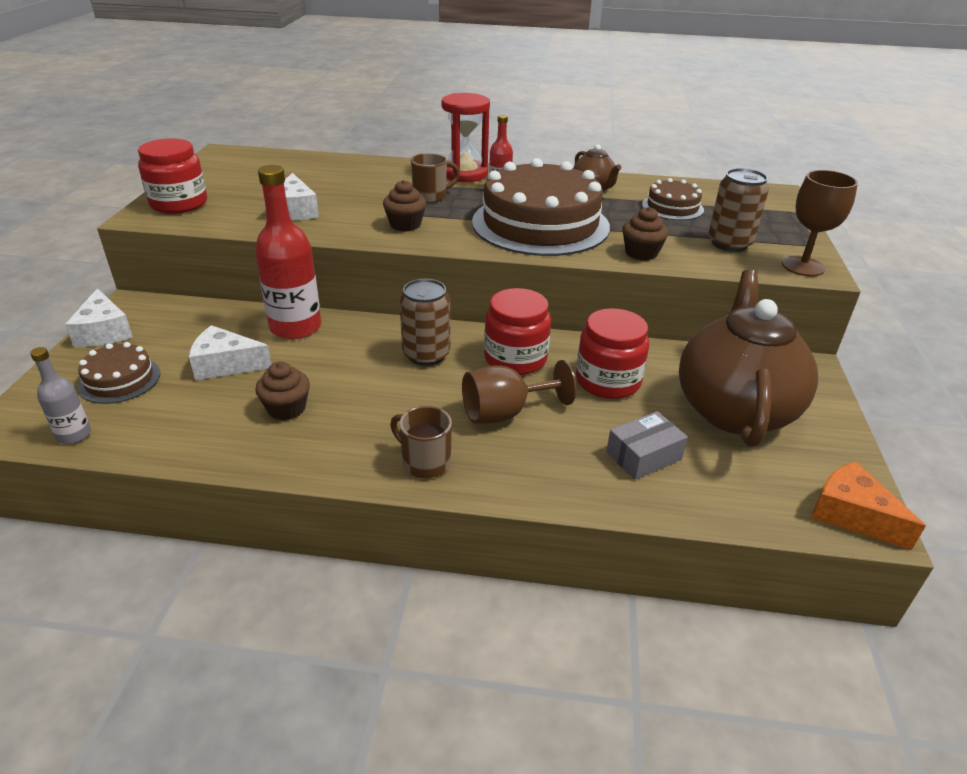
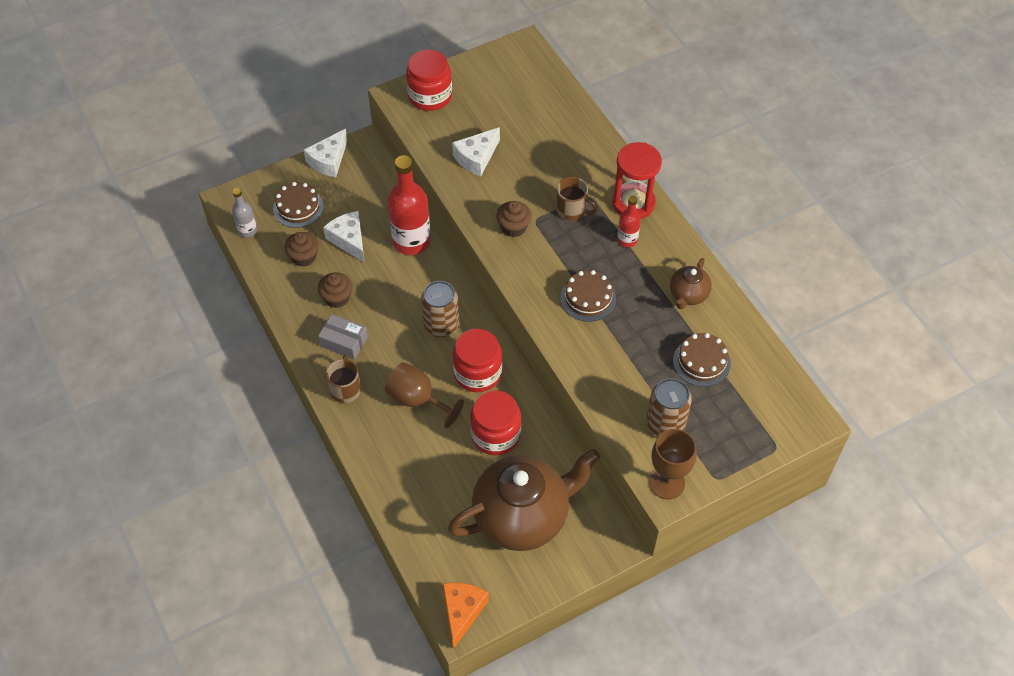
camera: 55 degrees right, 20 degrees up
brown cake [472,158,610,256] -> brown cake [560,270,616,322], size x0.47
grey box [606,411,688,480] -> grey box moved to [318,314,368,360]
brown cupcake [622,207,669,260] -> brown cupcake moved to [285,232,319,267]

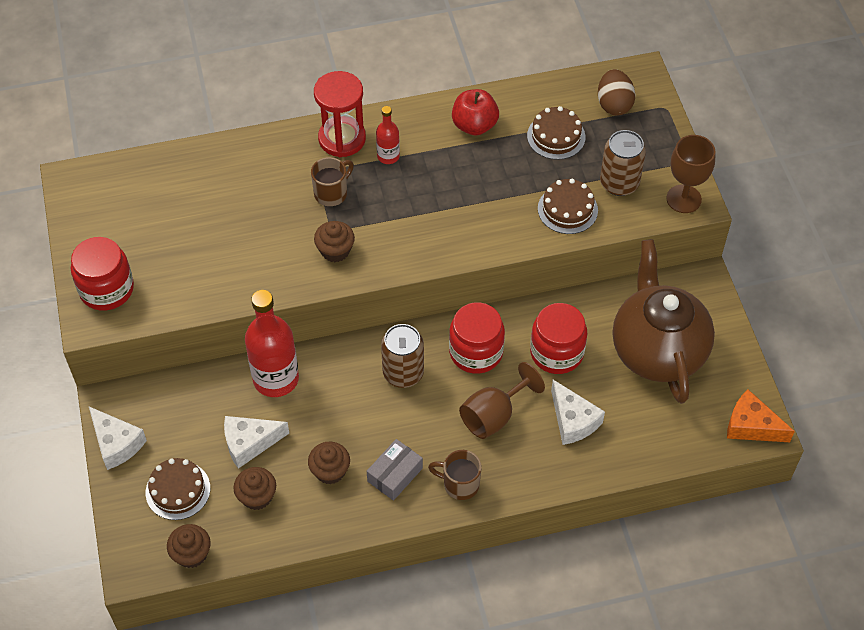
camera: 75 degrees left, 0 degrees up
grey bottle [232,188,257,237] -> brown cupcake [167,524,211,568]
white cheese [452,127,500,177] -> white cheese moved to [551,380,605,445]
brown cake [560,270,616,322] -> brown cake moved to [538,179,598,234]
brown teapot [670,258,712,309] -> red apple [452,89,499,136]
none -> brown egg [598,69,635,116]

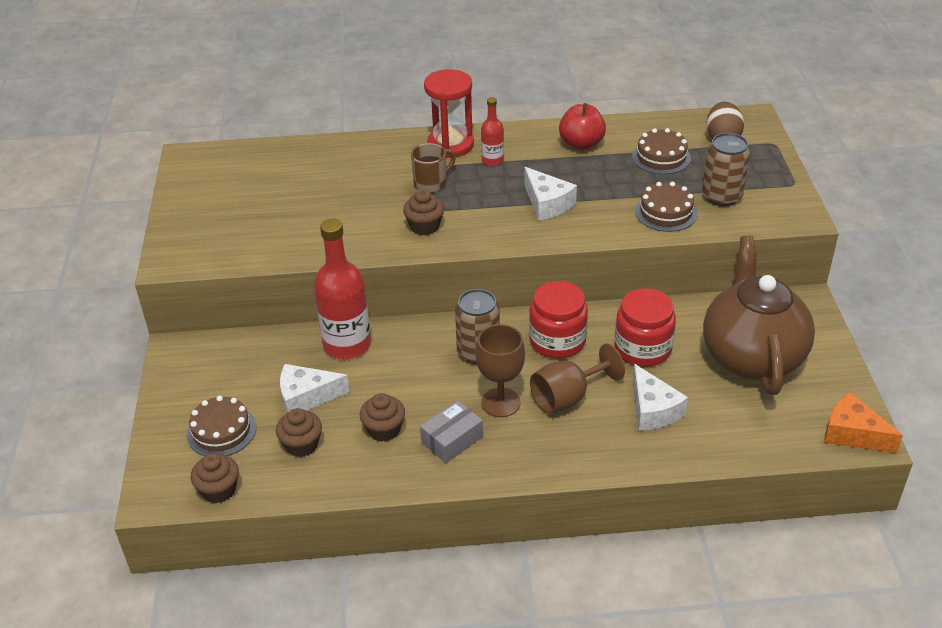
camera: 10 degrees right, 15 degrees down
red jar [71,237,134,311] -> none
white cheese [89,407,147,470] -> white cheese moved to [524,167,577,221]
brown mug [428,450,482,500] -> none
brown goblet [666,135,715,213] -> brown goblet moved to [476,324,525,417]

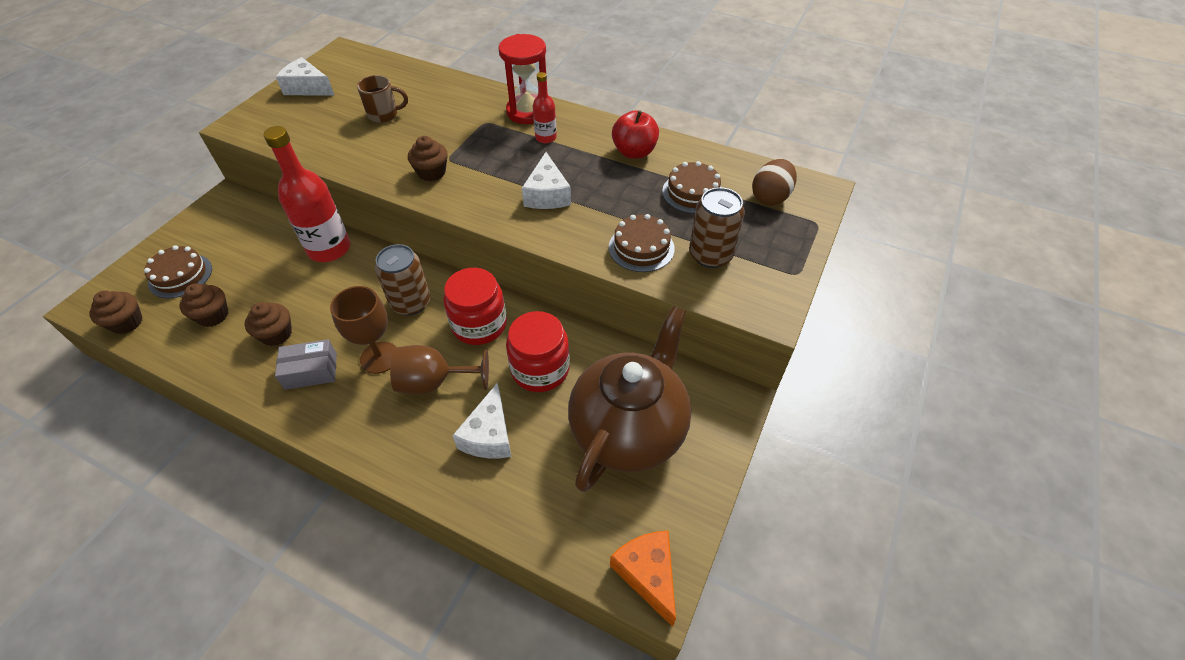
camera: 30 degrees right, 10 degrees up
white cheese [280,364,350,413] -> white cheese moved to [276,57,335,96]
brown mug [411,143,456,193] -> brown mug moved to [357,75,408,123]

